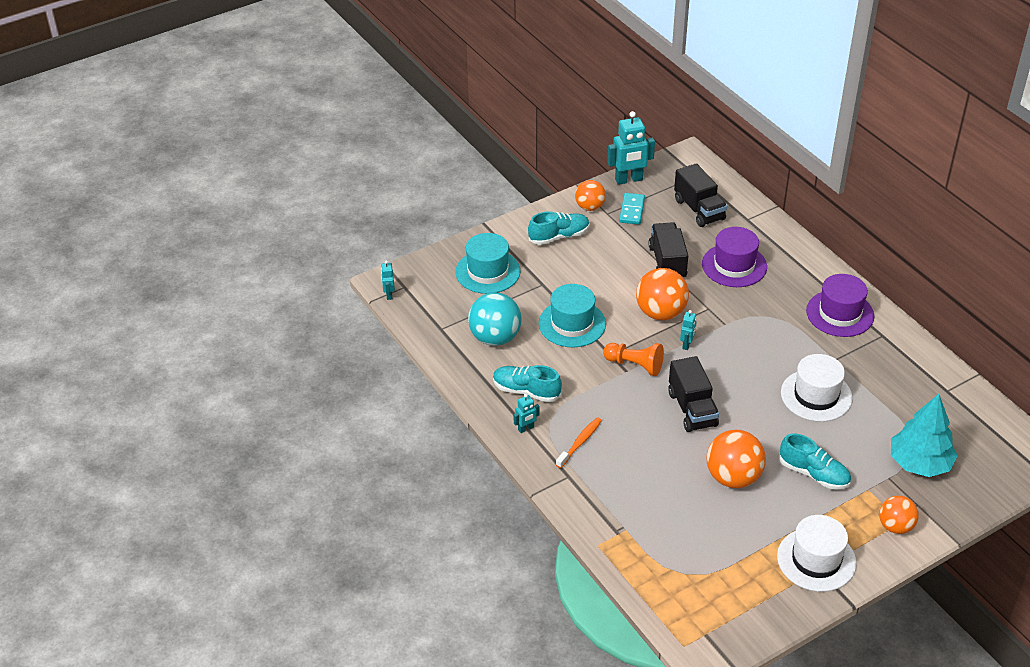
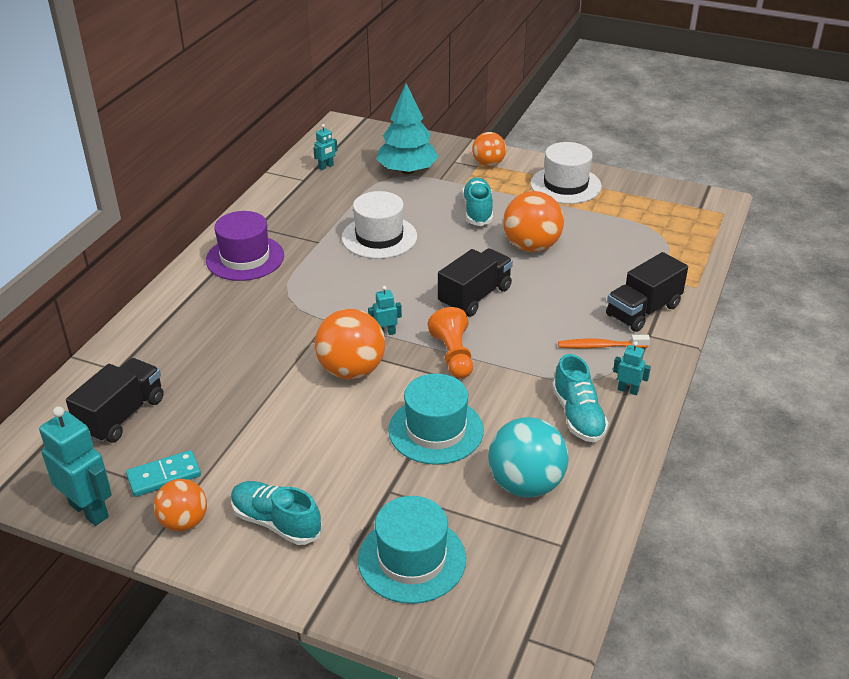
camera: 125 degrees left, 5 degrees down
turquoise robot [381,260,395,300] -> turquoise robot moved to [313,124,338,170]
black truck [648,222,688,277] -> black truck moved to [606,252,688,332]
purple hat [702,227,767,287] -> none

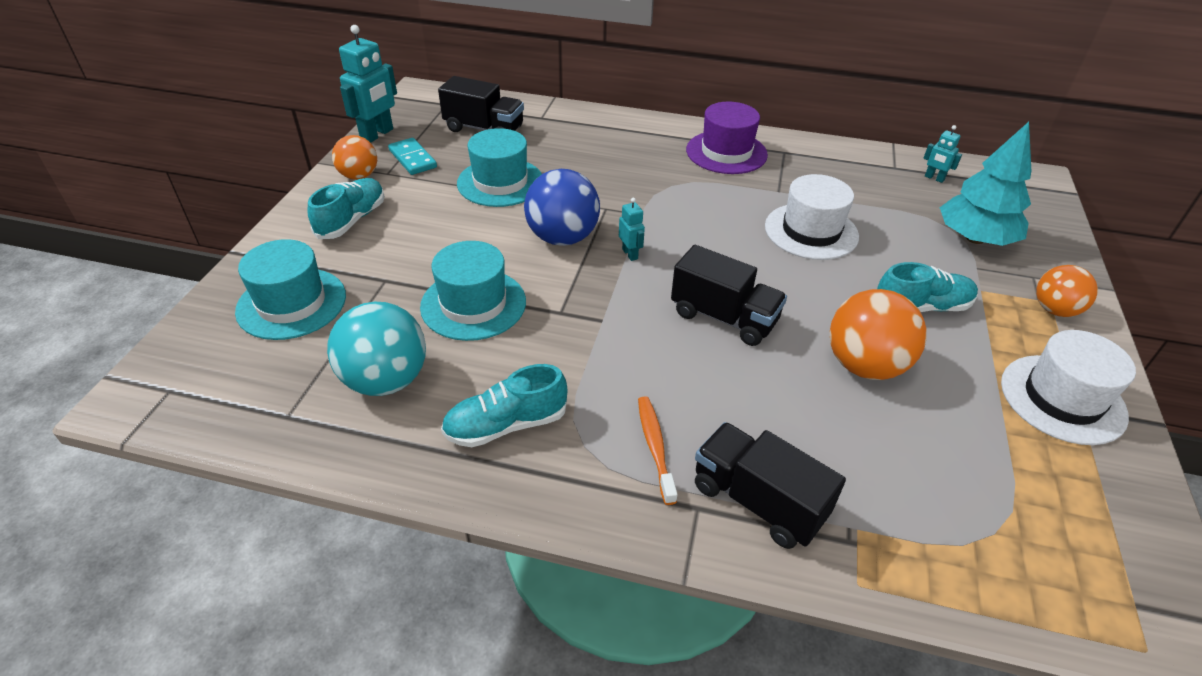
camera: 80 degrees right, 5 degrees up
orange ball [315,309,385,379] -> blue ball [524,169,600,246]
orange pawn [428,307,473,379] -> none
turquoise robot [613,342,651,395] -> none
none -> turquoise hat [457,128,542,207]

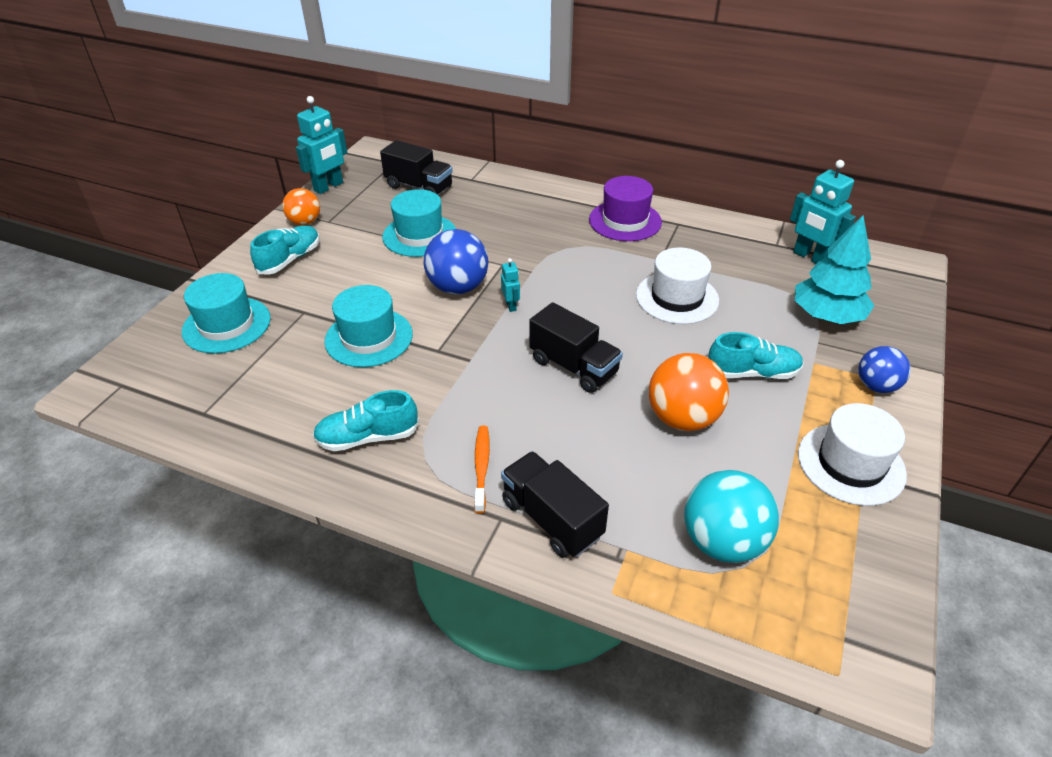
camera: 10 degrees right, 0 degrees up
turquoise ball [327,301,426,396] -> turquoise ball moved to [684,470,779,563]
turquoise domino [388,138,437,175] -> none
turquoise robot [923,125,962,183] -> turquoise robot [790,160,856,263], size x1.98
orange ball [1036,265,1098,317] -> blue ball [859,346,911,393]

